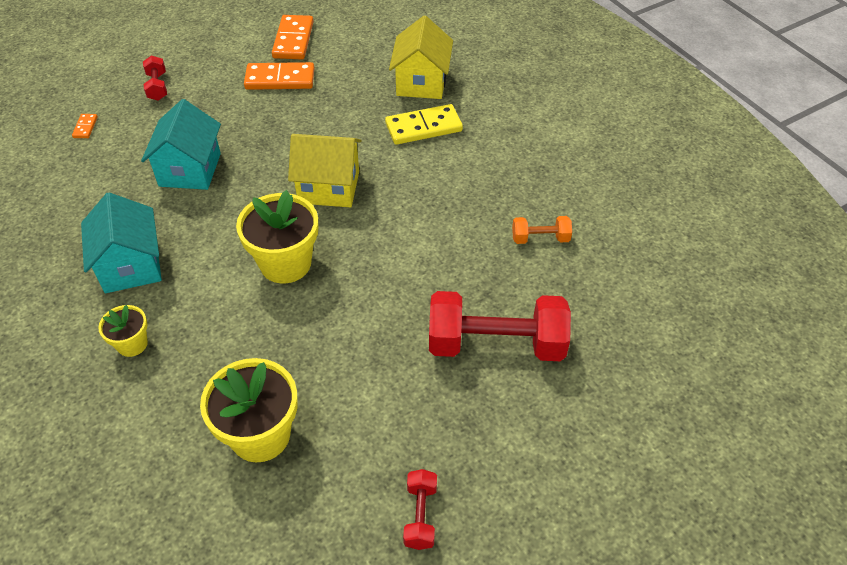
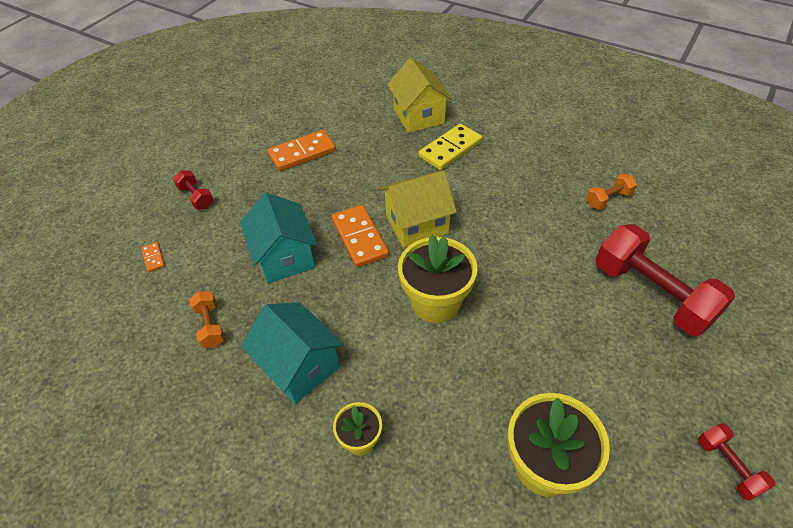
camera: 25 degrees left, 0 degrees up
orange domino [272,15,314,59] -> orange domino moved to [332,205,389,267]
red dumbbell [429,291,571,361] -> red dumbbell turned 75 degrees clockwise [596,224,735,336]
none -> orange dumbbell [189,291,225,348]

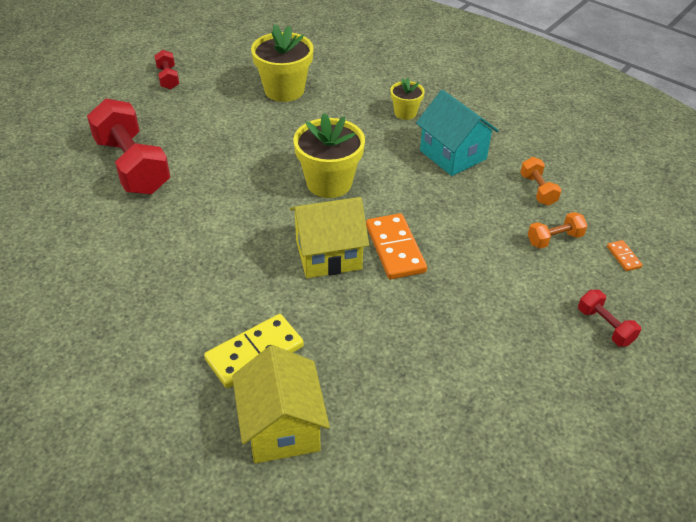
camera: 175 degrees left, 5 degrees down
turquoise house [240,193,318,283] -> none
orange domino [267,130,336,171] -> none
orange dumbbell [586,173,637,210] -> orange dumbbell moved to [528,212,587,249]

